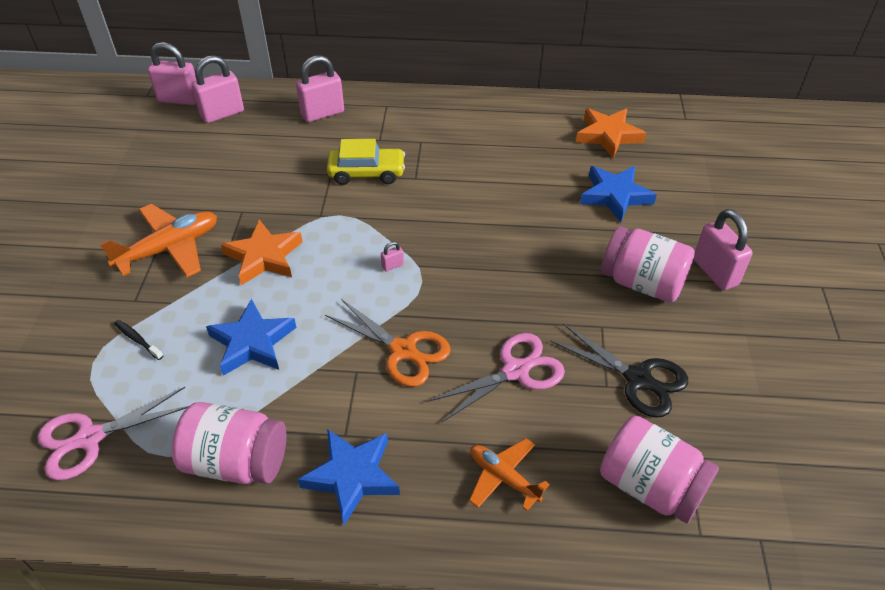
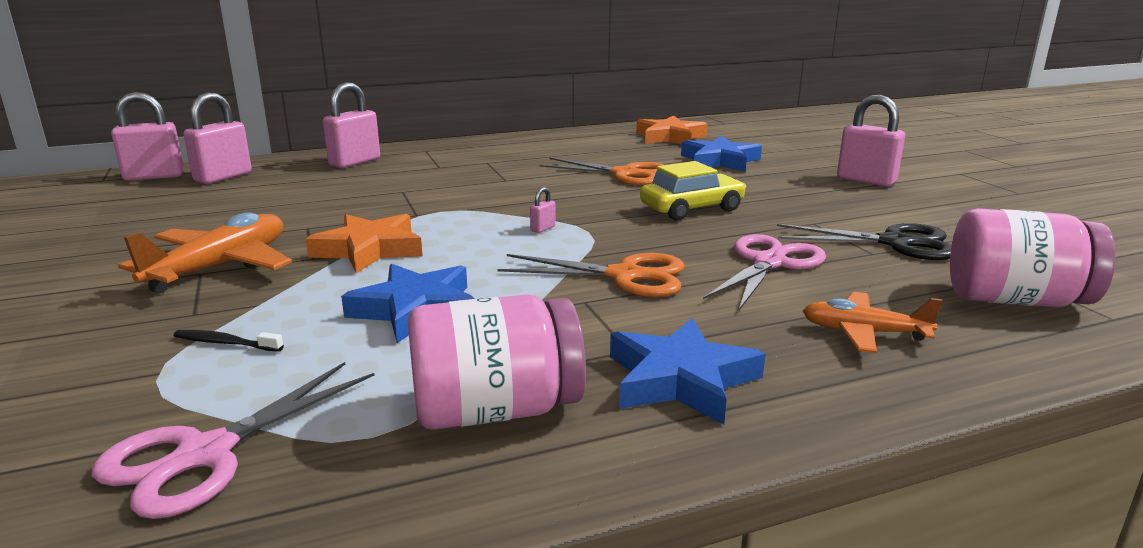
camera: 25 degrees left, 25 degrees down
yellow car [327,139,405,185] -> yellow car moved to [640,161,746,221]
pink jar [601,226,695,302] -> none
none -> orange scissors [539,157,664,185]

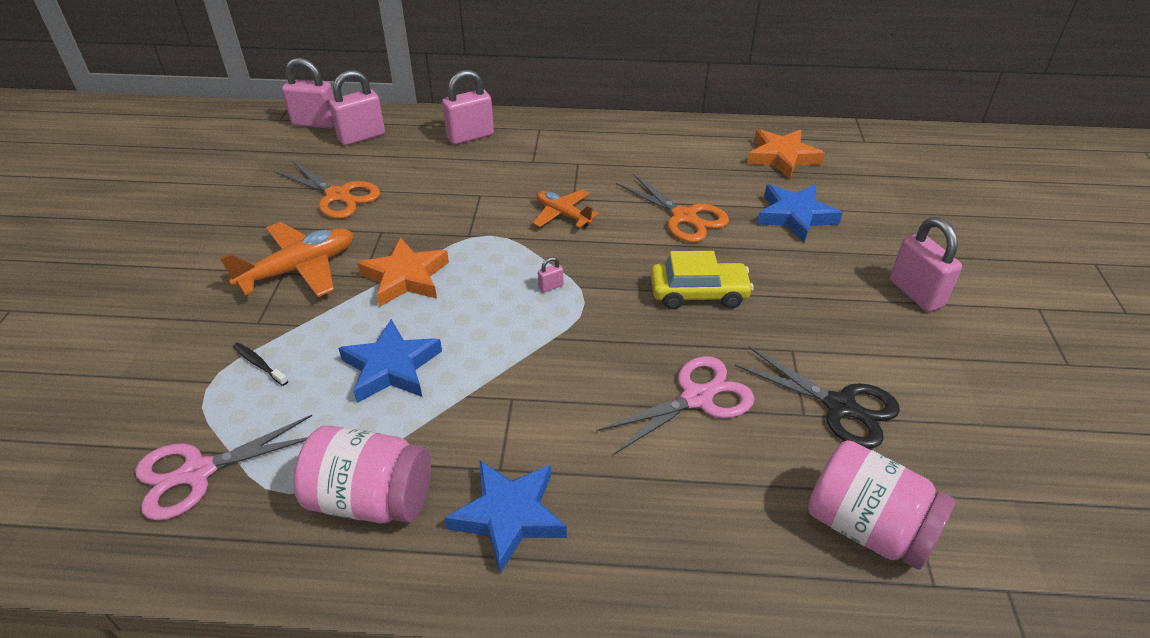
camera: 25 degrees right, 20 degrees up
orange scissors [497,253,684,297] -> orange scissors moved to [275,161,380,219]
orange plane [803,292,942,353] -> orange plane moved to [533,190,599,228]

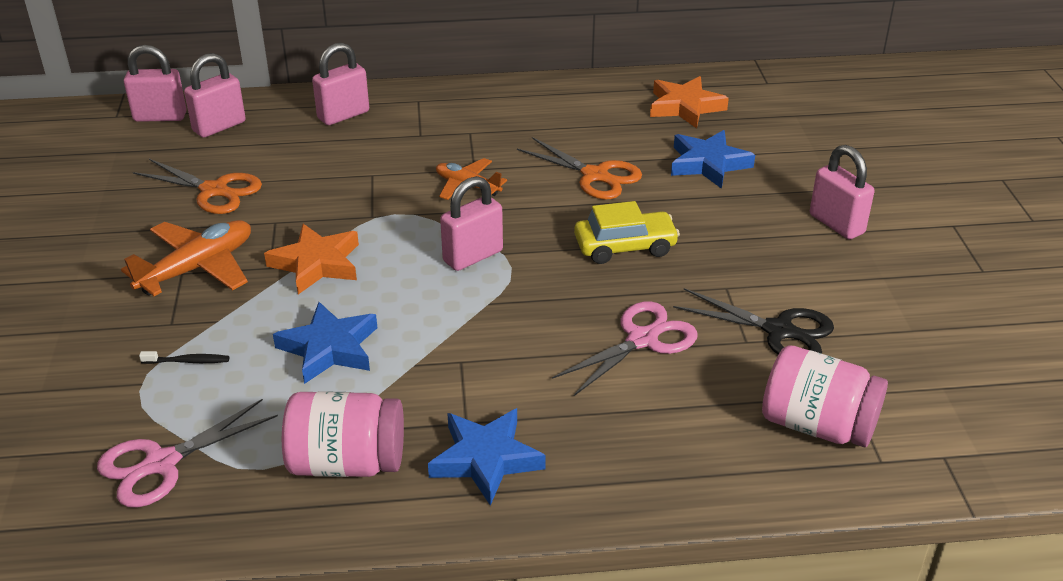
camera: 10 degrees left, 5 degrees down
black toothbrush [233,343,288,386] -> black toothbrush turned 150 degrees clockwise [139,351,230,364]
pink padlock [538,257,563,292] -> pink padlock [440,176,503,271], size x2.37

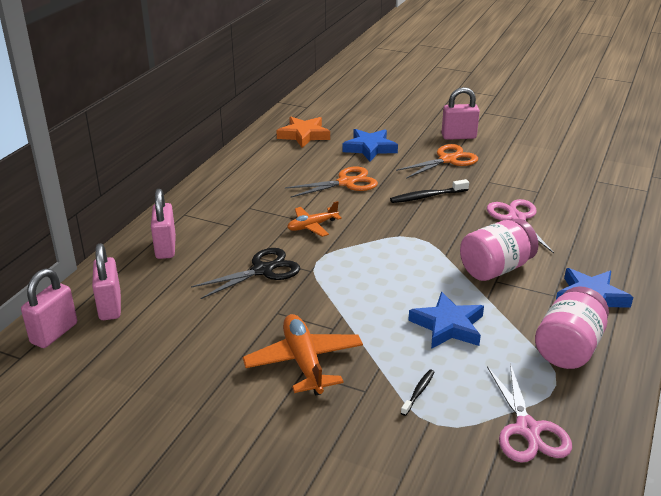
camera: 60 degrees left, 5 degrees down
orange scissors [133,159,262,214] -> orange scissors moved to [396,144,478,179]
orange star [264,224,359,294] -> none
pink padlock [440,176,503,271] -> none
yellow car [574,201,680,264] -> black toothbrush [390,179,469,203]
black scissors [673,288,834,355] -> black scissors moved to [191,248,300,299]
pink jar [762,346,888,447] -> pink jar moved to [460,219,538,281]

